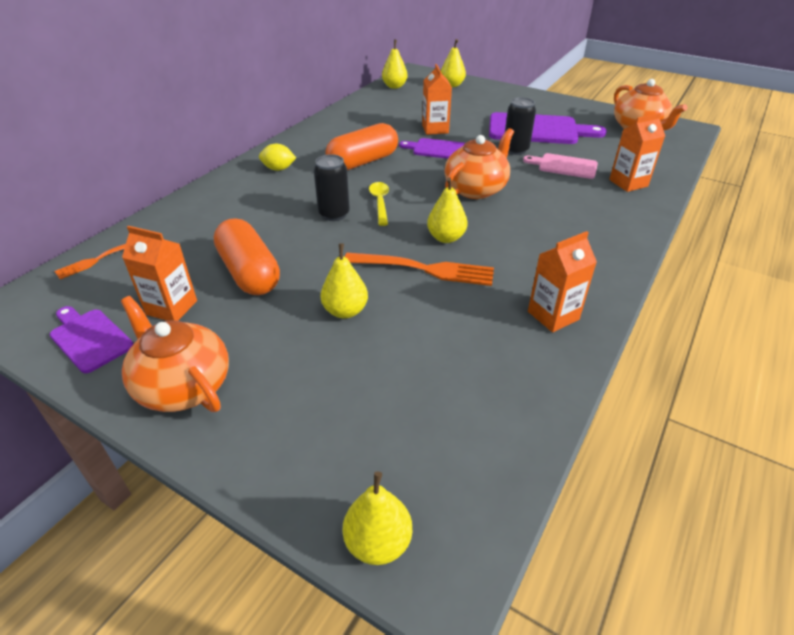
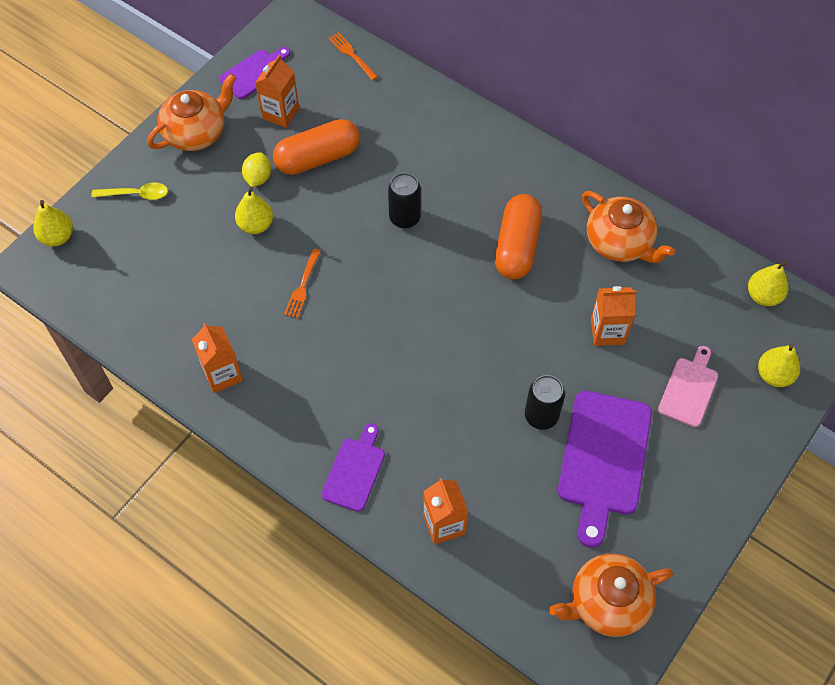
camera: 95 degrees right, 20 degrees up
yellow lemon [259,144,296,171] -> yellow lemon moved to [242,152,271,187]
orange capsule [325,123,398,170] -> orange capsule turned 45 degrees clockwise [495,194,542,280]
orange fork [344,253,494,286] -> orange fork [284,249,321,318], size x0.59
yellow spoon [369,182,389,226] -> yellow spoon moved to [91,182,168,200]
purple cutting board [399,138,465,159] -> purple cutting board moved to [321,423,385,512]
yellow pear [427,177,467,243] -> none
orange teapot [444,128,514,199] -> orange teapot moved to [582,191,675,263]
pink cutting board [523,153,598,179] -> pink cutting board moved to [658,346,718,427]

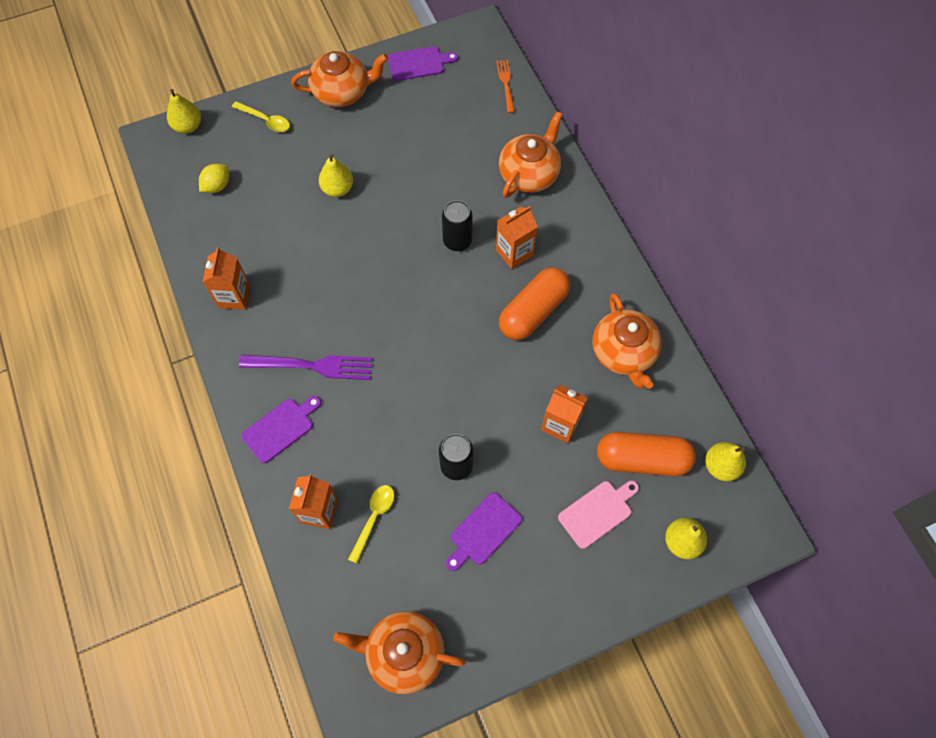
camera: 30 degrees right, 5 degrees up
yellow lemon [242,152,271,187] -> yellow lemon moved to [199,164,229,193]
orange carton [255,55,299,128] -> orange carton moved to [496,206,538,269]
orange capsule [273,119,360,175] -> orange capsule moved to [597,432,696,476]
orange fork [284,249,321,318] -> none
purple cutting board [558,391,652,548] -> purple cutting board [446,492,522,571], size x0.57
none -> purple fork [239,355,373,380]
none -> yellow spoon [348,485,394,564]
none -> orange teapot [499,111,563,198]

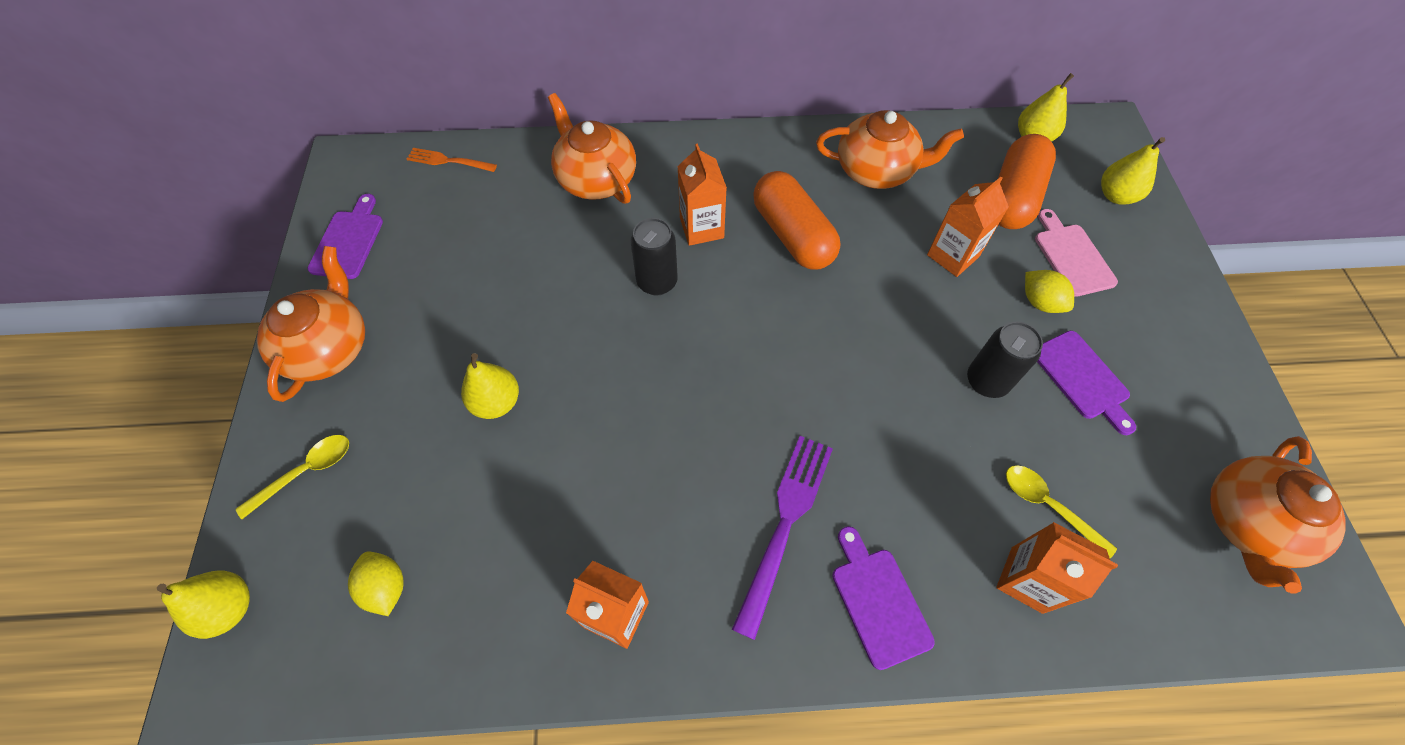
camera: 70 degrees left, 5 degrees down
none -> yellow lemon [1025,270,1074,313]

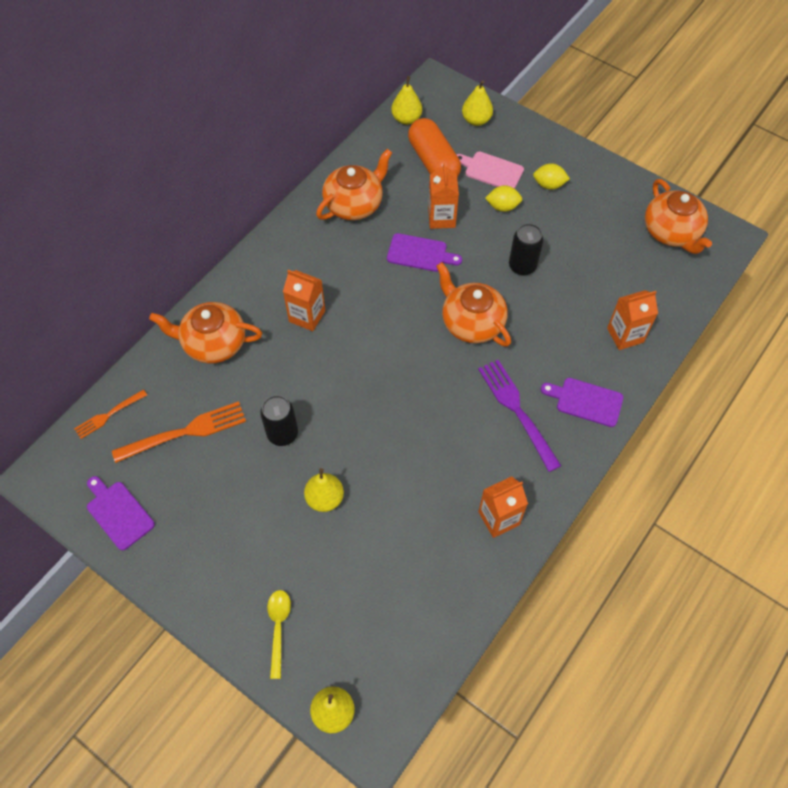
camera: 50 degrees left, 0 degrees up
orange teapot [257,246,365,402] -> orange teapot moved to [436,262,511,347]
yellow lemon [348,551,404,616] -> yellow lemon moved to [533,163,570,190]
black can [630,218,678,296] -> black can moved to [260,395,298,446]
orange capsule [753,171,840,269] -> none
yellow spoon [1006,465,1117,558] -> none
purple cutting board [1037,331,1136,435] -> purple cutting board moved to [387,233,462,272]
none -> orange fork [112,401,246,463]

